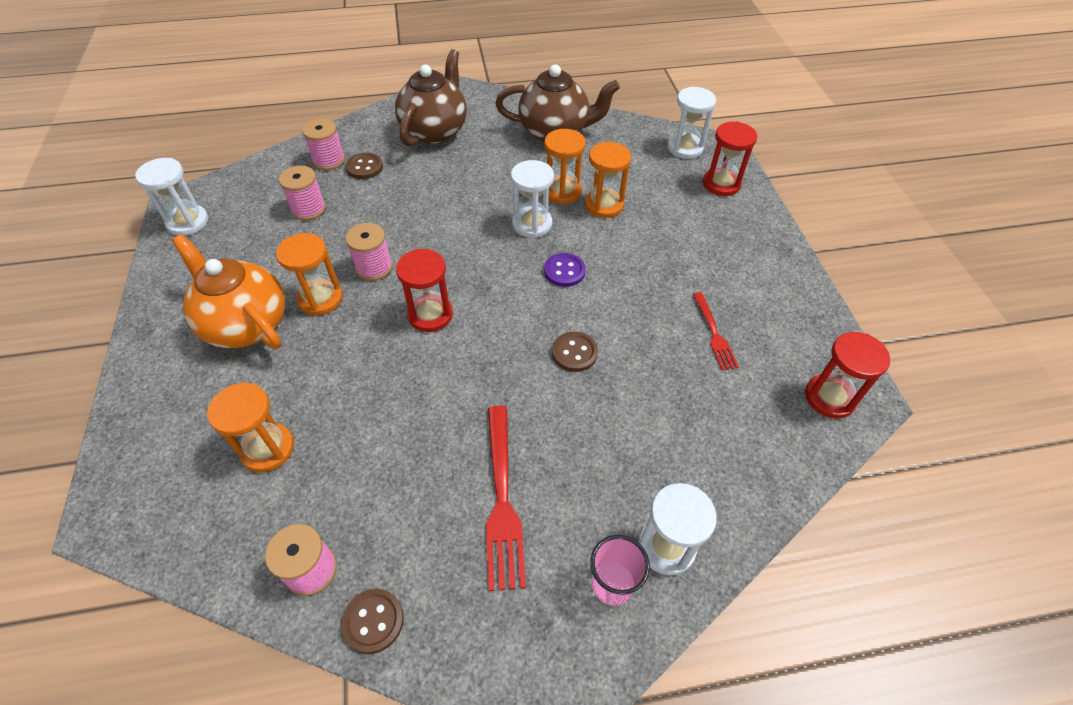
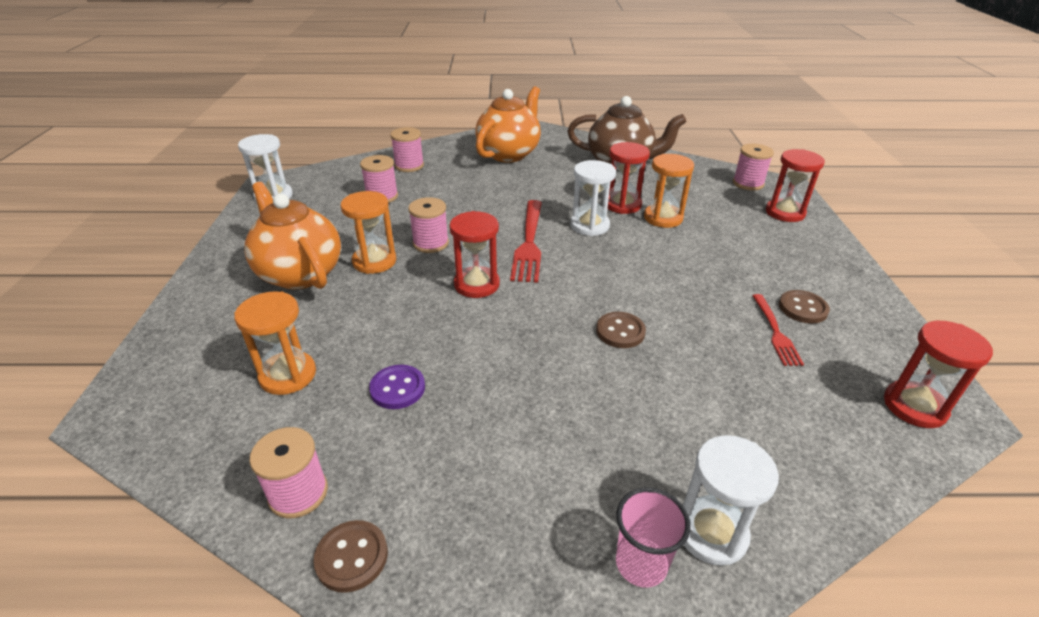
camera: 10 degrees right, 15 degrees down
brown button [346,153,383,179] -> brown button moved to [779,290,830,324]
brown teapot [395,49,467,147] -> orange teapot [475,86,541,162]
red fork [486,406,526,591] -> red fork moved to [510,200,542,283]
orange hourglass [544,129,586,204] -> red hourglass [608,142,650,214]
purple button [544,253,586,287] -> purple button moved to [369,365,425,409]
white hourglass [667,87,716,159] -> pink spool [733,144,774,190]

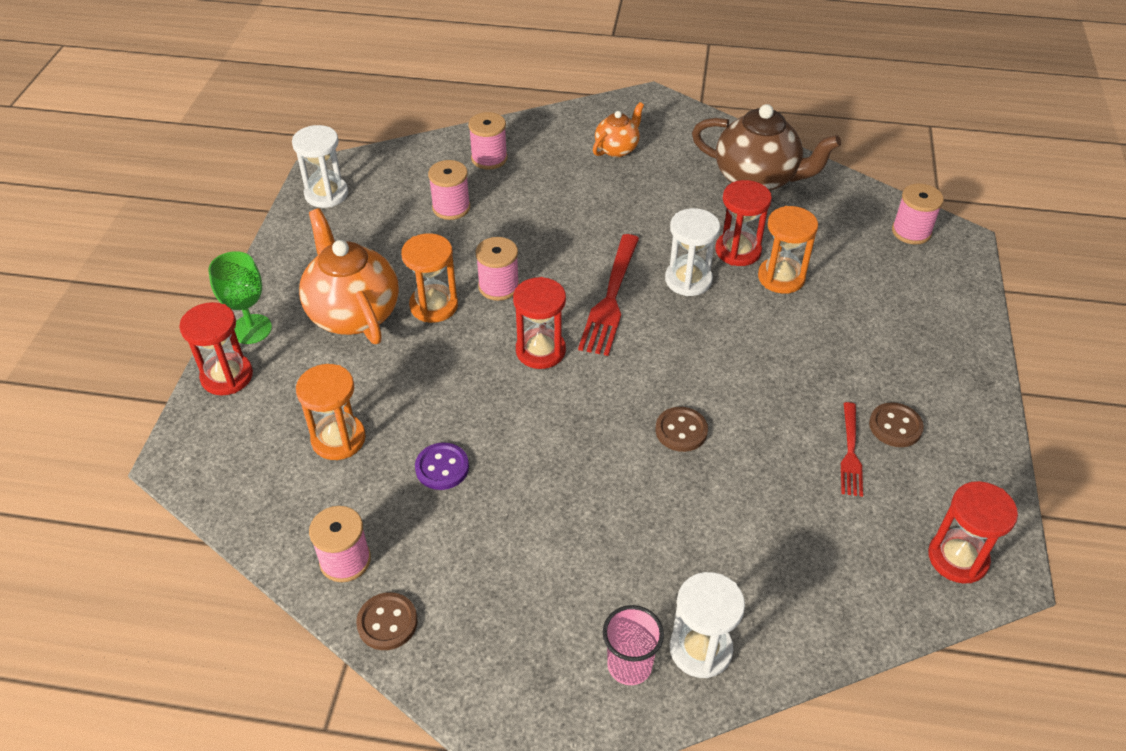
camera: 10 degrees right, 10 degrees up
orange teapot [475,86,541,162] -> orange teapot [593,102,644,157], size x0.54
red hourglass [766,149,825,222] -> red hourglass moved to [179,302,253,395]
none -> green goblet [208,251,272,344]

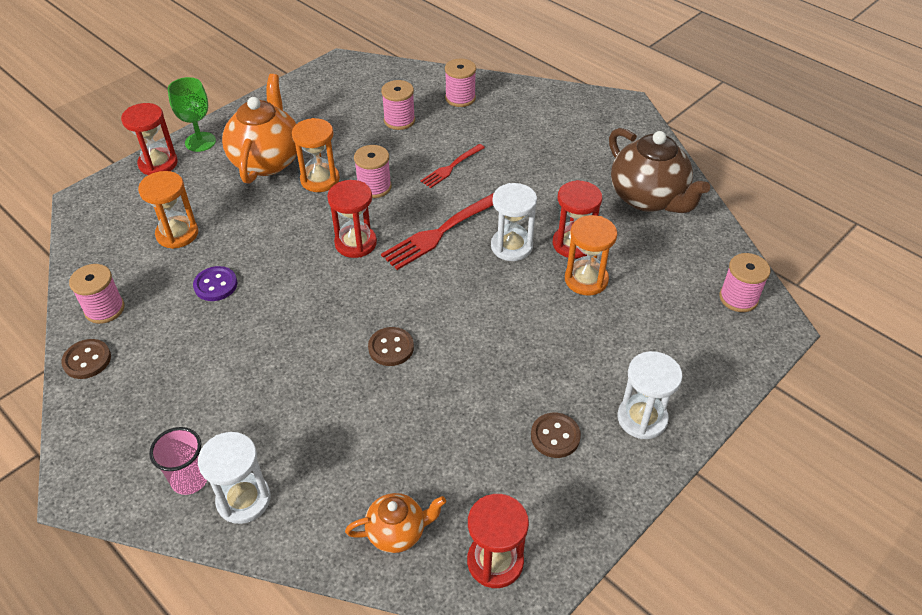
camera: 35 degrees right, 0 degrees up
white hourglass [292,125,348,208] -> white hourglass moved to [617,351,683,439]
orange teapot [593,102,644,157] -> orange teapot moved to [345,493,446,553]
red fork [841,402,863,497] -> red fork moved to [421,144,485,188]

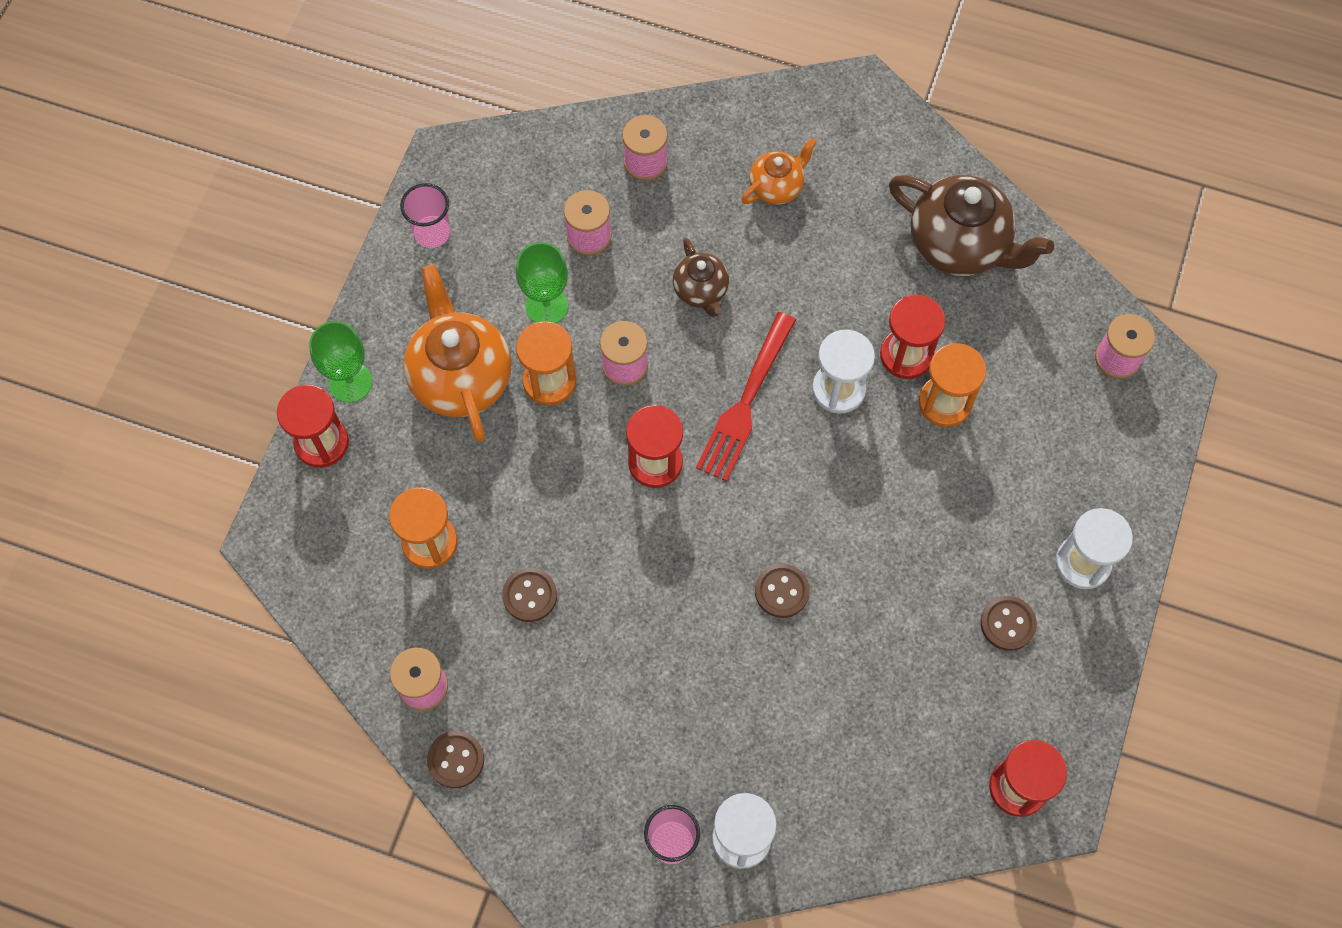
camera: 25 degrees left, 20 degrees up
purple button [193,266,237,301] -> brown button [502,568,557,622]
orange teapot [345,493,446,553] -> orange teapot moved to [741,138,817,205]
red fork [421,144,485,188] -> brown teapot [673,238,729,317]
none -> pink cup [400,183,450,248]
none -> green goblet [516,242,568,323]

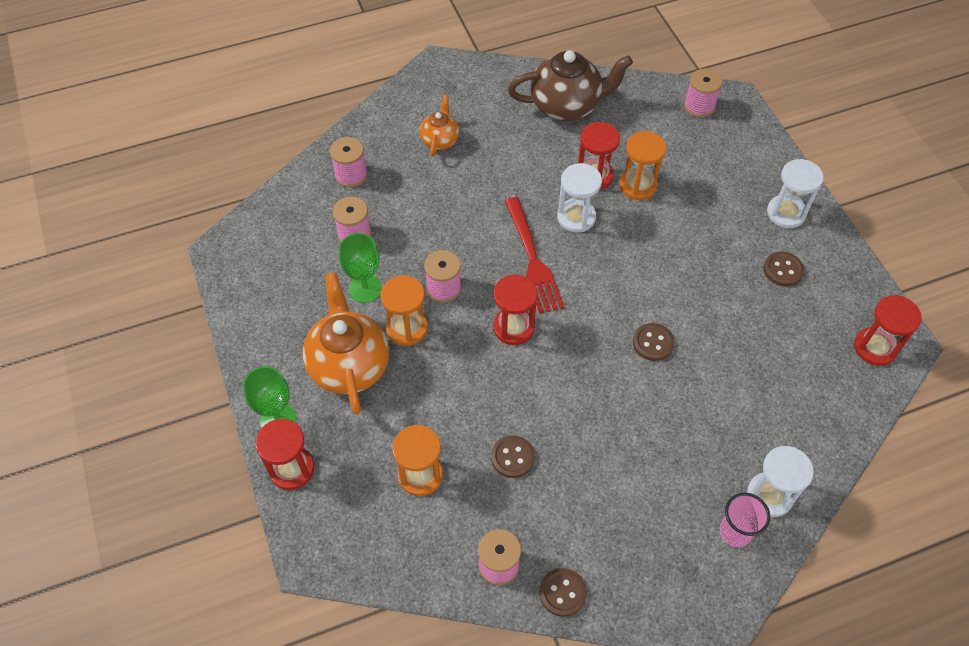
camera: 40 degrees left, 10 degrees down
pink cup [400,183,450,248] -> none
orange teapot [403,264,512,442] -> orange teapot turned 45 degrees clockwise [303,272,389,415]
brown teapot [673,238,729,317] -> none

